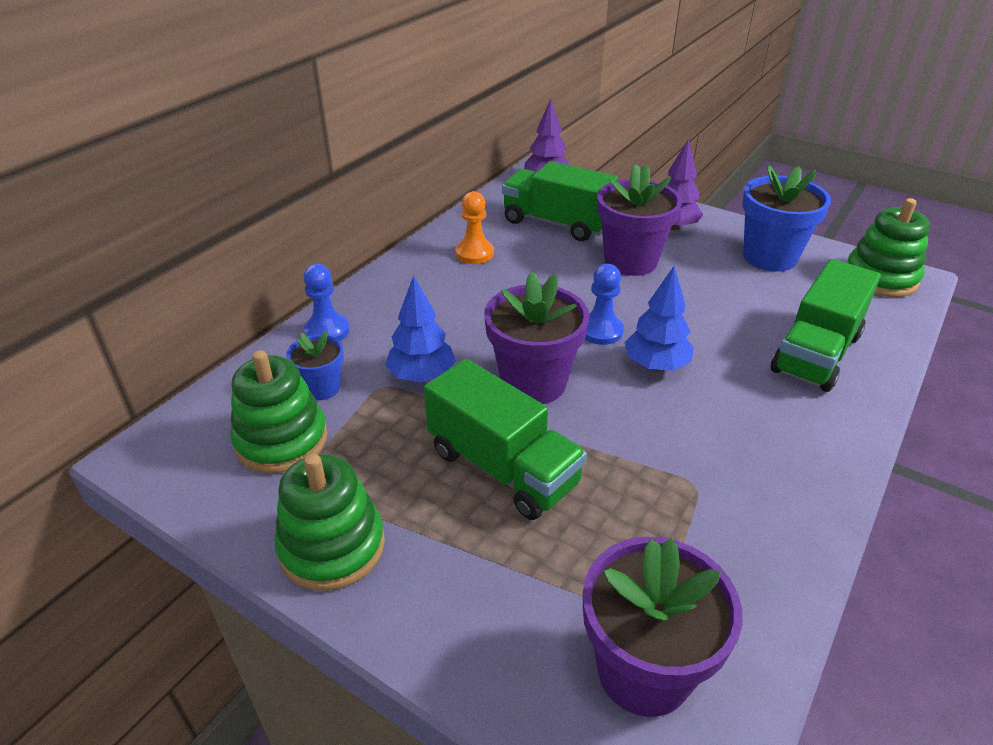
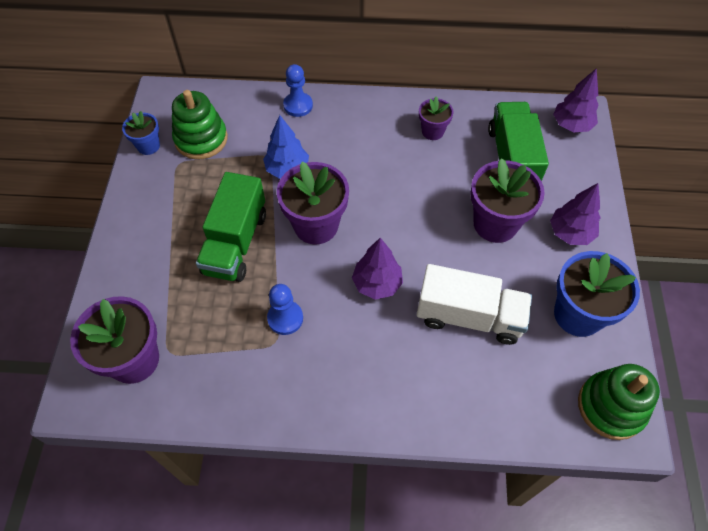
camera: 60 degrees right, 20 degrees up
green stacking toy [274,454,385,591] -> none
blue flower pot [286,331,344,400] -> blue flower pot moved to [122,111,160,155]
orange pawn [455,191,494,264] -> purple flower pot [419,97,454,140]
blue pawn [585,264,624,345] -> blue pawn moved to [267,284,303,335]
blue tree [625,266,694,371] -> purple tree [352,238,403,300]
green truck [771,259,881,392] -> none
none -> white truck [417,264,532,345]

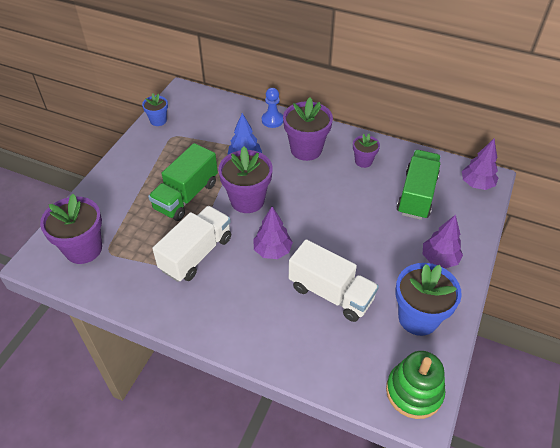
camera: 20 degrees right, 10 degrees down
green stacking toy [172,90,228,159] -> none
blue pawn [267,284,303,335] -> white truck [152,206,231,282]
purple flower pot [470,158,545,243] -> purple flower pot moved to [283,97,333,161]

